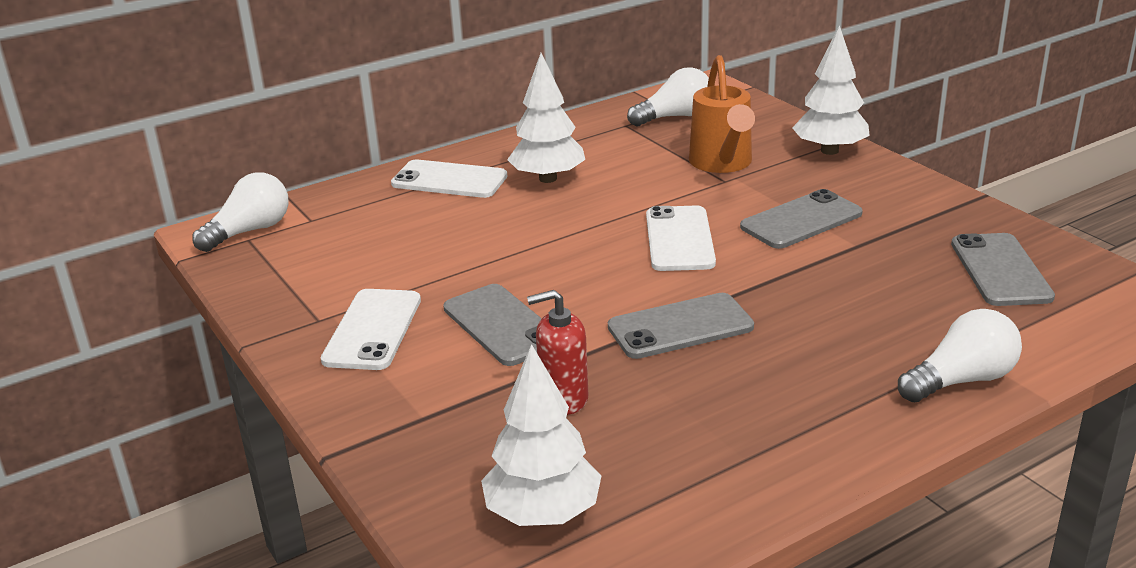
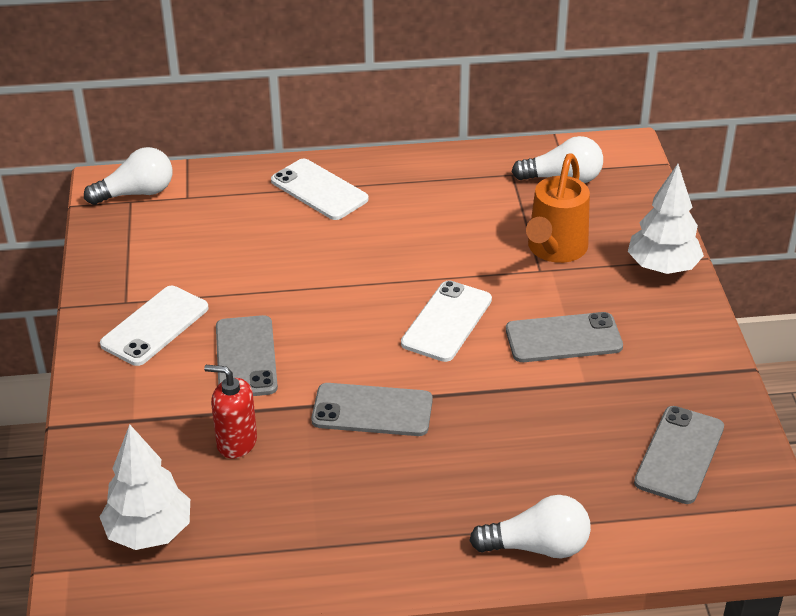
camera: 25 degrees right, 10 degrees up
white tree [507,53,585,183] -> none

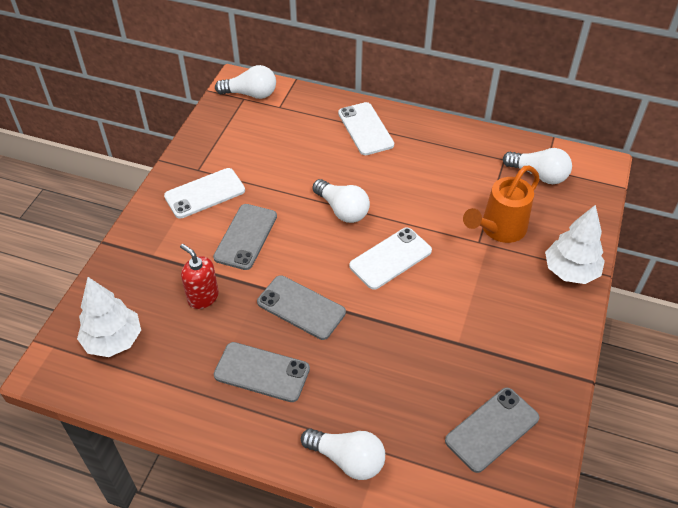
camera: 25 degrees right, 10 degrees up
grey phone [506,312,623,362] -> grey phone moved to [214,342,310,402]
none -> white light bulb [312,179,370,223]

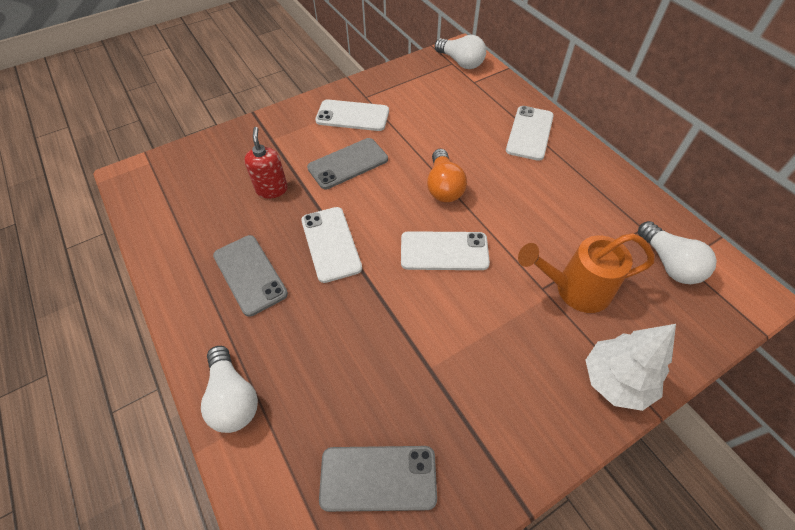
camera: 40 degrees right, 5 degrees up
white tree [77,277,141,357] -> none
grey phone [257,275,346,340] -> white phone [301,207,362,283]
white light bulb [312,179,370,223] -> orange light bulb [427,149,467,202]

